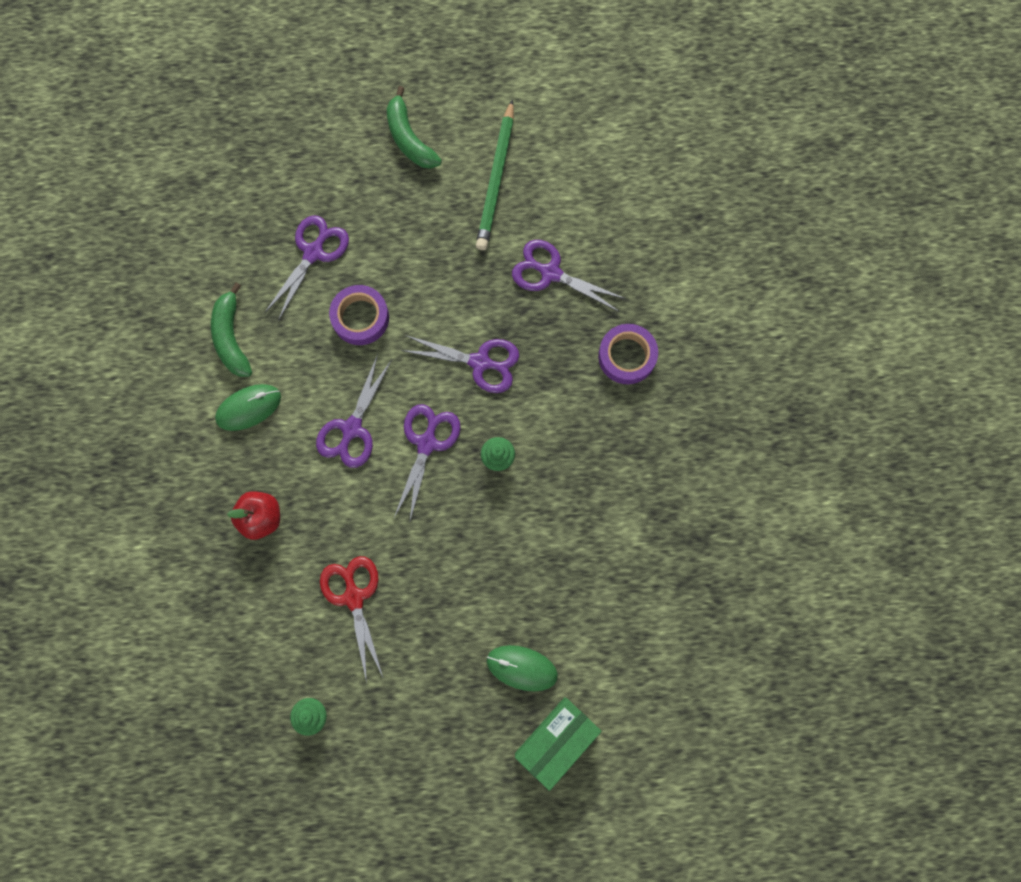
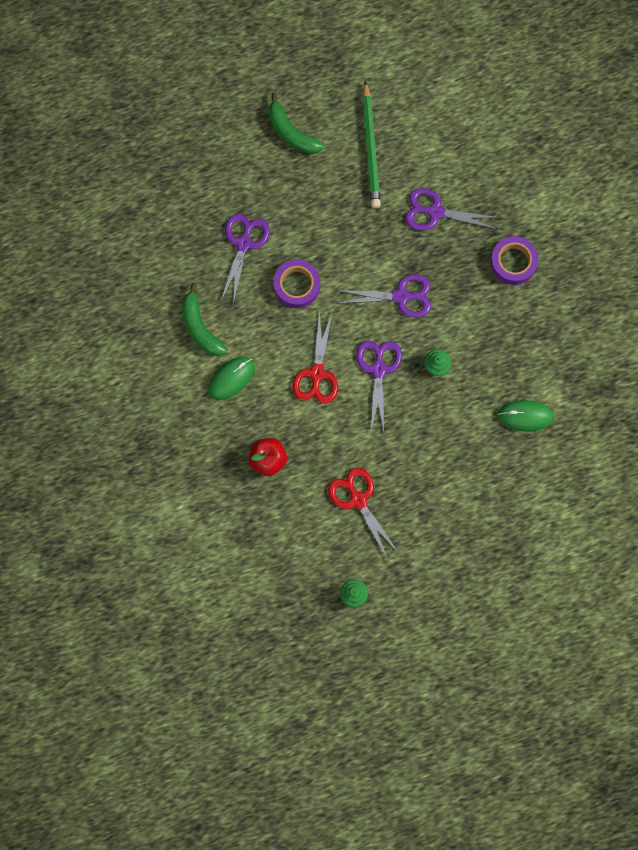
camera: 15 degrees left, 0 degrees up
purple scissors [316,354,392,468] -> red scissors [292,310,338,404]
green mouse [487,645,558,691] -> green mouse moved to [497,400,554,432]
green box [515,697,602,791] -> none

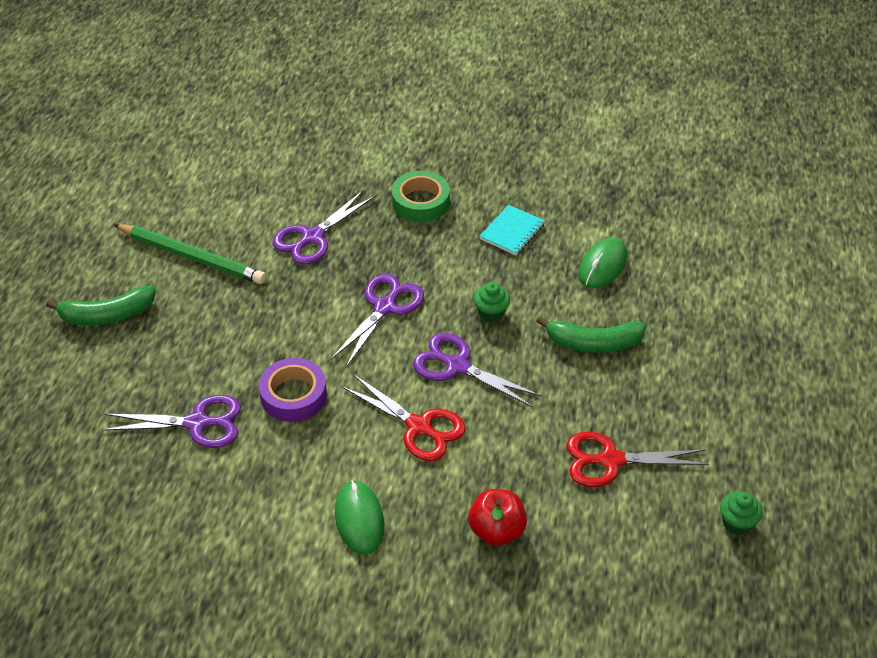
camera: 60 degrees left, 30 degrees down
green banana [182,283,227,356] -> green banana moved to [536,316,647,353]
purple scissors [221,214,270,304] -> purple scissors turned 135 degrees clockwise [102,395,241,448]
purple tape [490,236,538,285] -> green tape [392,171,450,222]
none -> turquoise notebook [479,205,545,255]

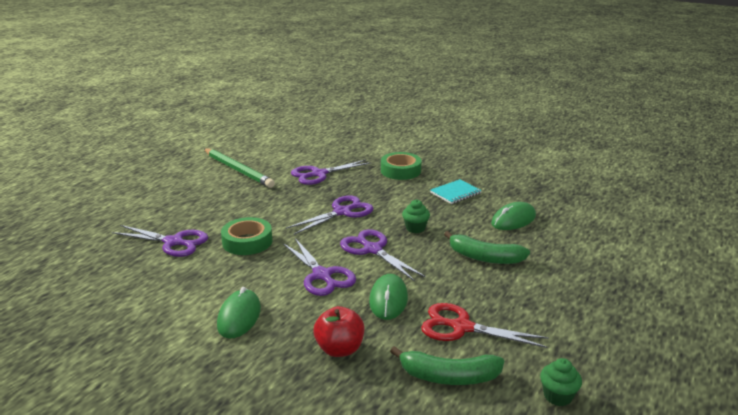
camera: 20 degrees right, 20 degrees down
green banana [46,286,156,325] -> green banana moved to [390,346,504,385]
purple tape [259,358,327,422] -> green tape [221,217,272,255]
red scissors [342,374,466,461] -> purple scissors [283,238,356,296]
none -> green mouse [369,274,408,320]

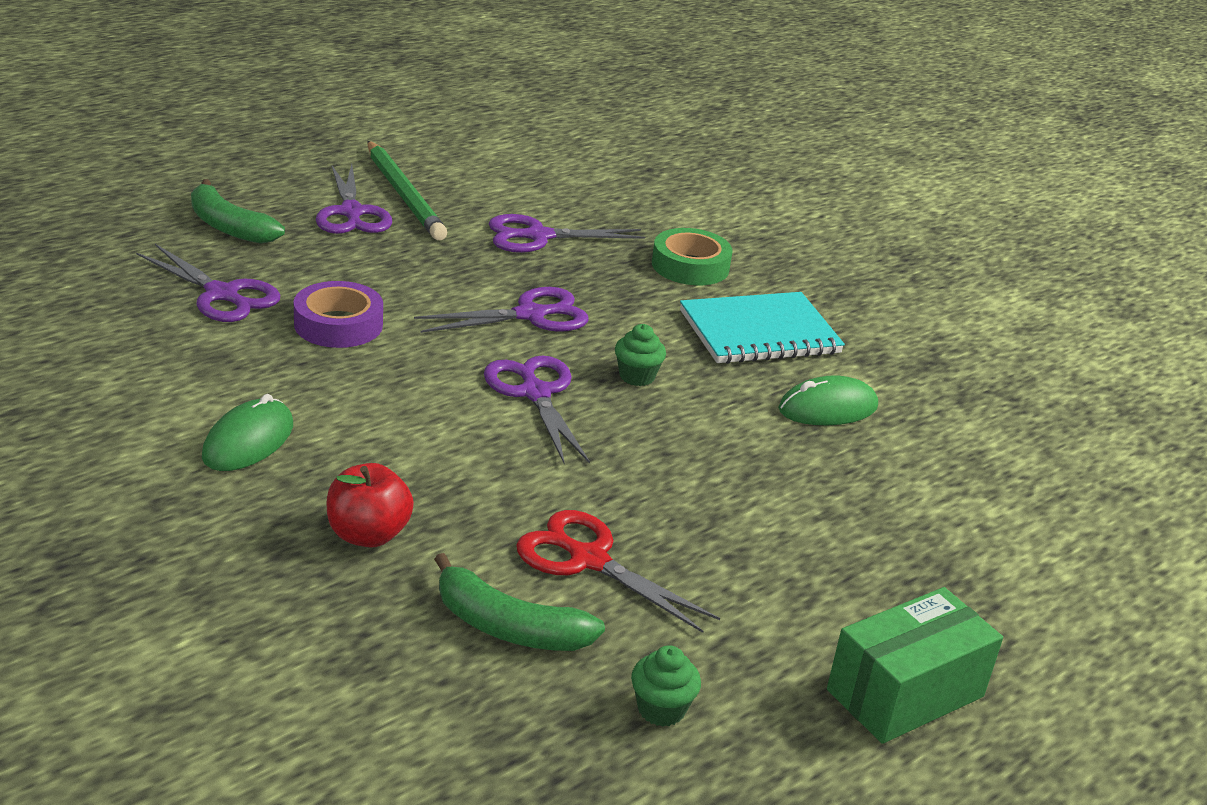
camera: 15 degrees right, 5 degrees up
green tape [221,217,272,255] -> purple tape [294,281,383,348]
purple scissors [283,238,356,296] -> purple scissors moved to [316,164,392,234]
green mouse [369,274,408,320] -> none
turquoise notebook [430,179,482,204] -> turquoise notebook [680,292,845,364], size x1.72
green banana [444,231,530,264] -> green banana moved to [191,179,285,244]
none -> green box [827,587,1003,744]

